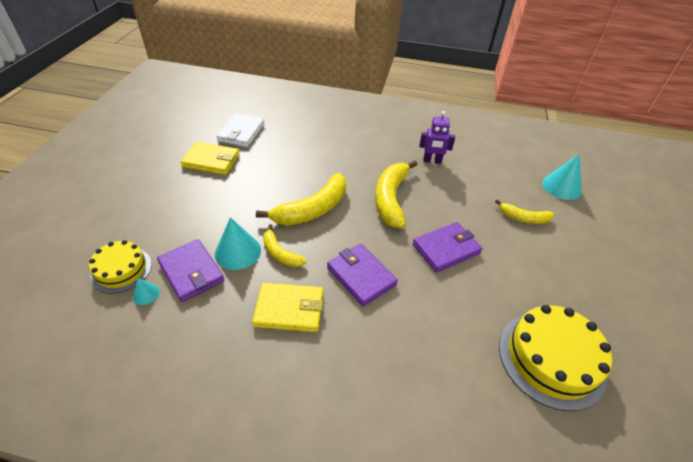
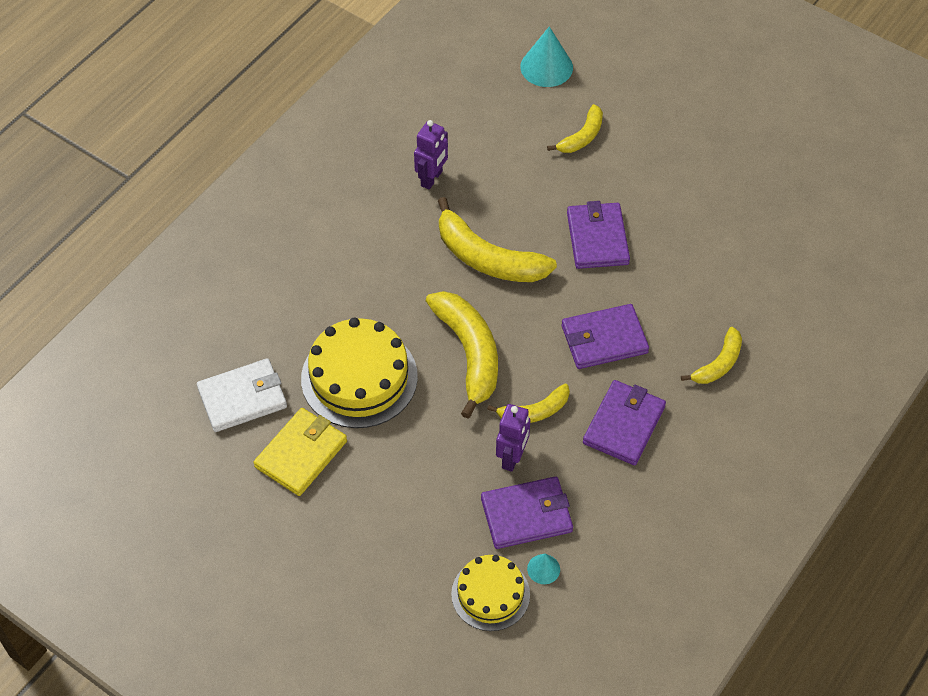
camera: 65 degrees left, 10 degrees up
turquoise cone [215,217,261,270] -> purple robot [496,404,530,472]
white wallet [216,113,265,147] -> white wallet turned 60 degrees counterclockwise [197,358,287,432]
yellow wallet [252,283,323,332] -> purple wallet [583,380,666,465]
yellow cake [499,305,612,411] -> yellow cake moved to [301,318,418,428]
none -> yellow banana [681,327,742,384]

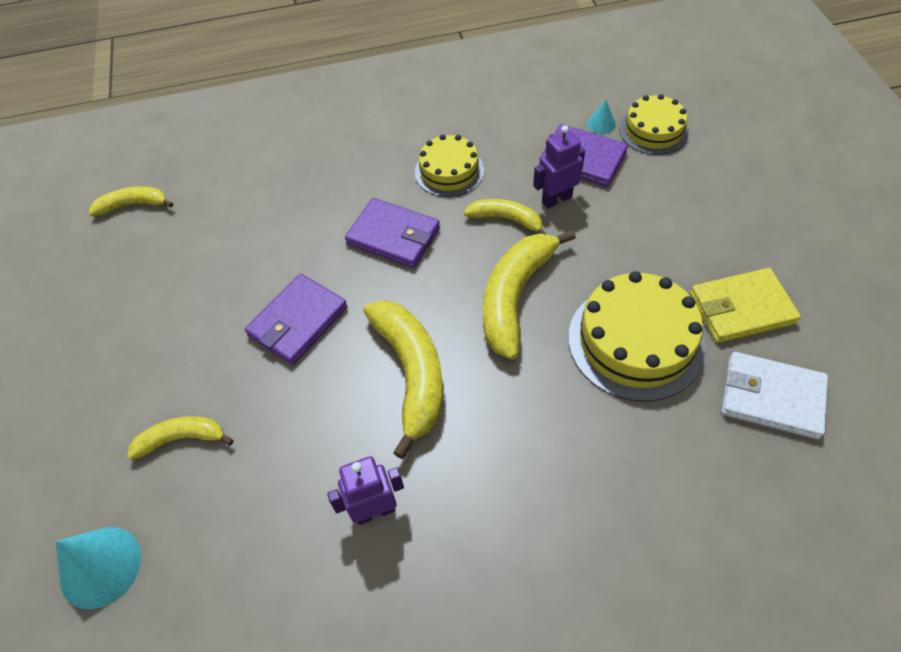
camera: 135 degrees left, 0 degrees up
purple wallet [583,380,666,465] -> yellow cake [415,134,484,197]
yellow banana [681,327,742,384] -> yellow banana moved to [89,186,173,216]

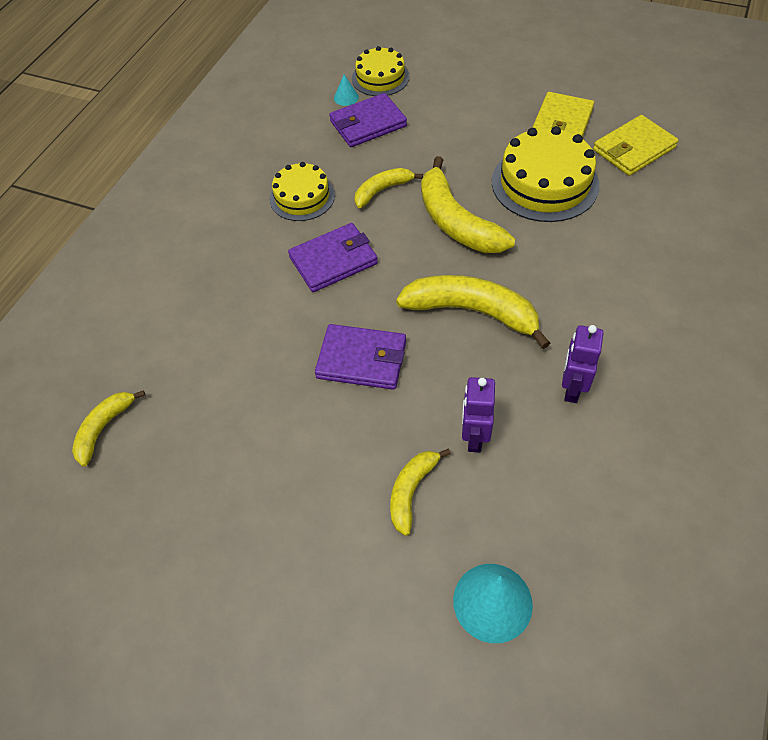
camera: 55 degrees left, 0 degrees up
purple wallet [245,274,347,365] -> purple wallet turned 60 degrees counterclockwise [315,324,406,390]
purple robot [533,125,585,209] -> purple robot moved to [462,377,495,453]
white wallet [722,352,828,439] -> yellow wallet [593,115,678,176]

